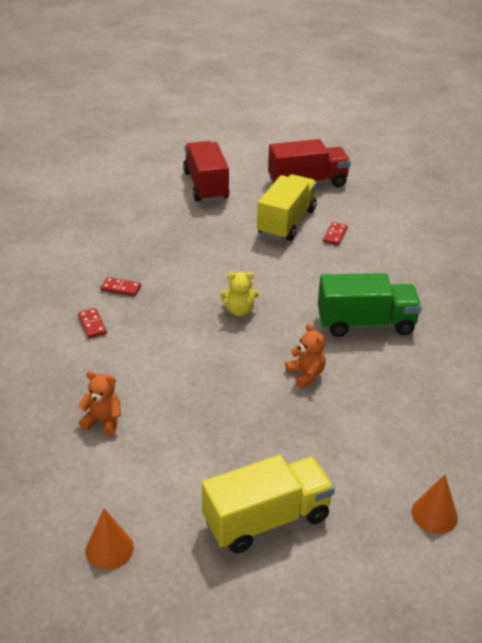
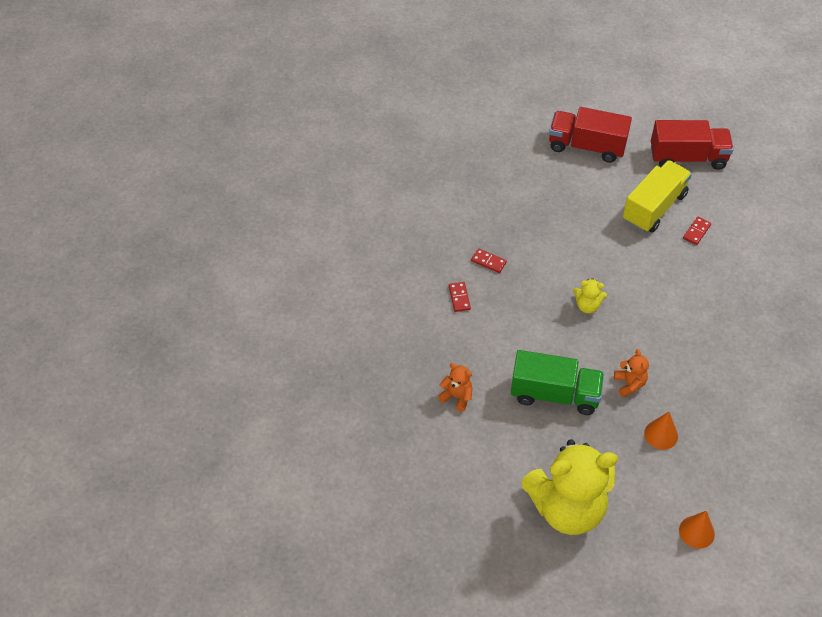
camera: 15 degrees right, 15 degrees up
orange cone [85,508,134,570] -> orange cone moved to [644,412,678,450]
red truck [183,141,230,202] -> red truck turned 75 degrees counterclockwise [549,107,632,163]
yellow truck [202,455,335,553] -> yellow teddy bear [521,439,618,535]
green truck [318,273,422,337] -> green truck moved to [511,350,604,415]

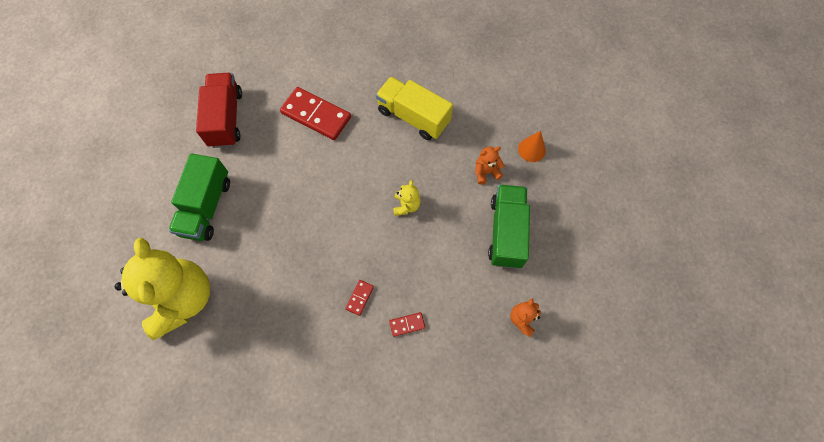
camera: 95 degrees left, 15 degrees up
yellow teddy bear [521,439,618,535] -> yellow teddy bear moved to [115,238,210,340]
red truck [549,107,632,163] -> green truck [169,153,230,241]
yellow truck [623,160,692,232] -> yellow truck moved to [376,77,453,140]
orange cone [679,511,715,549] -> none
red domino [683,217,711,245] -> red domino [280,87,351,140], size x2.25

